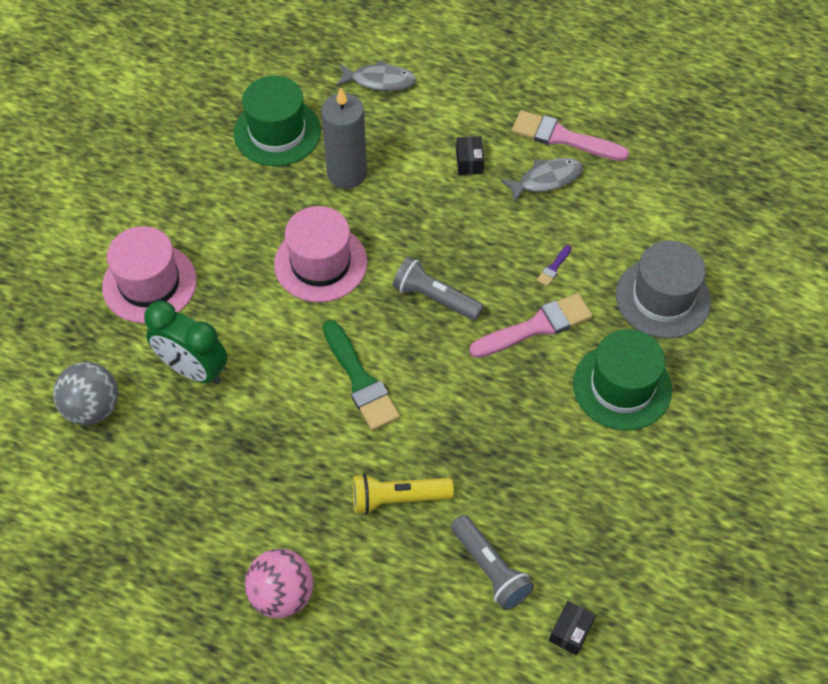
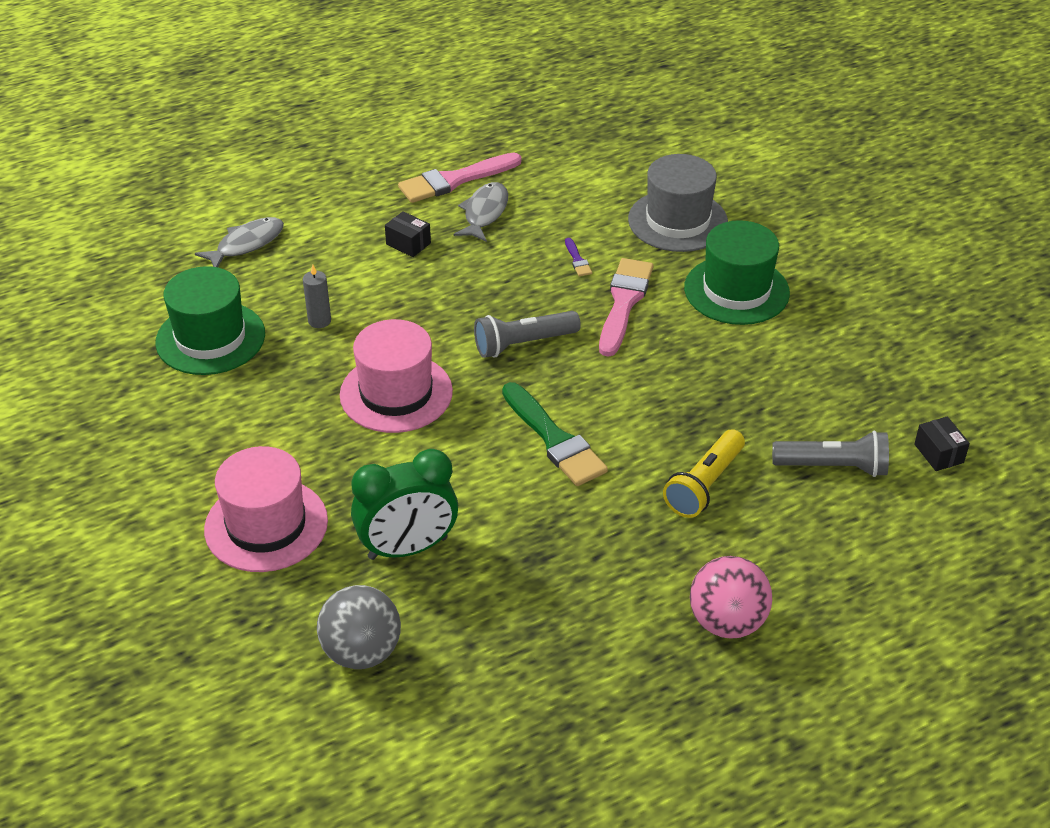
camera: 50 degrees left, 15 degrees down
grey candle [321,88,367,189] -> grey candle [303,264,331,328], size x0.48
green brush [323,320,400,431] -> green brush turned 45 degrees clockwise [502,382,608,486]

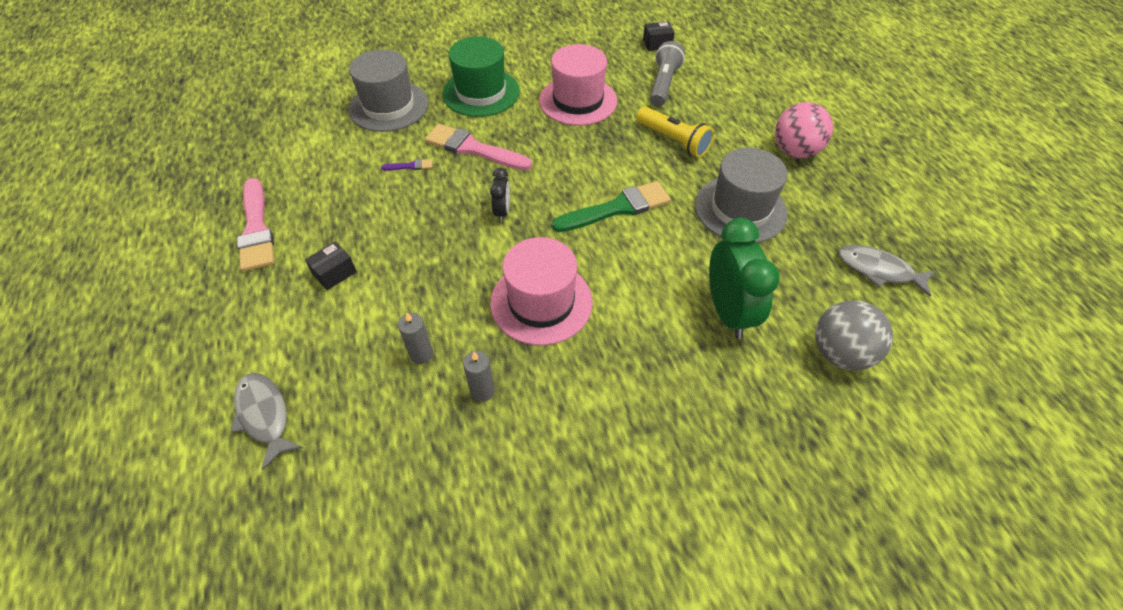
camera: 80 degrees left, 10 degrees up
green hat [155,266,265,375] -> none
pink hat [204,446,328,572] -> pink hat moved to [539,44,617,126]
grey fish [454,182,508,242] -> grey fish moved to [839,245,936,297]
grey flashlight [474,311,581,358] -> black clock [490,168,510,222]
none -> grey candle [463,351,495,402]
none -> grey hat [695,148,788,243]

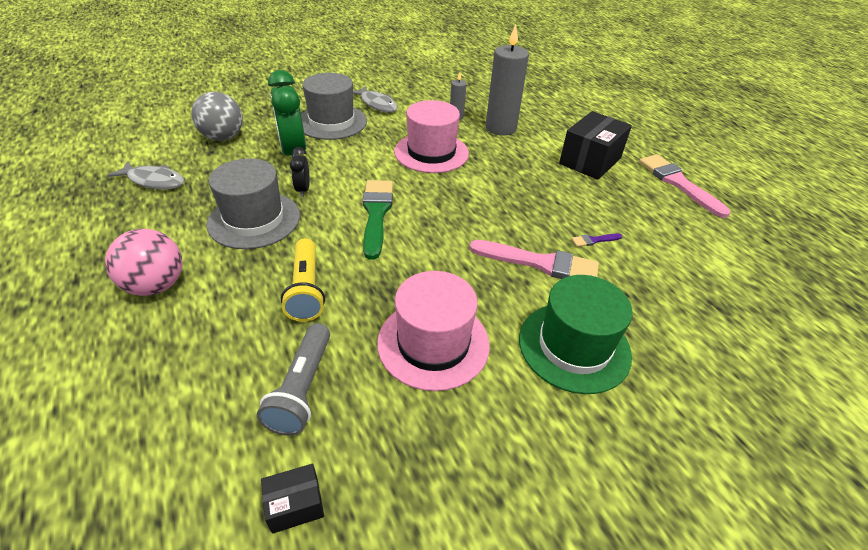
camera: 170 degrees right, 10 degrees down
grey fish [231,373,303,470] -> grey fish moved to [353,86,398,112]
black box [305,242,357,290] -> black box [559,111,632,180], size x2.04
grey hat [348,50,428,132] -> grey hat moved to [301,73,367,140]
grey candle [398,312,433,364] -> grey candle [486,25,529,135], size x2.09
black clock [490,168,510,222] -> black clock moved to [290,147,310,197]
green brush [552,181,671,232] -> green brush turned 120 degrees clockwise [363,180,393,260]
yellow flashlight [636,107,714,158] -> yellow flashlight turned 135 degrees counterclockwise [281,238,325,322]

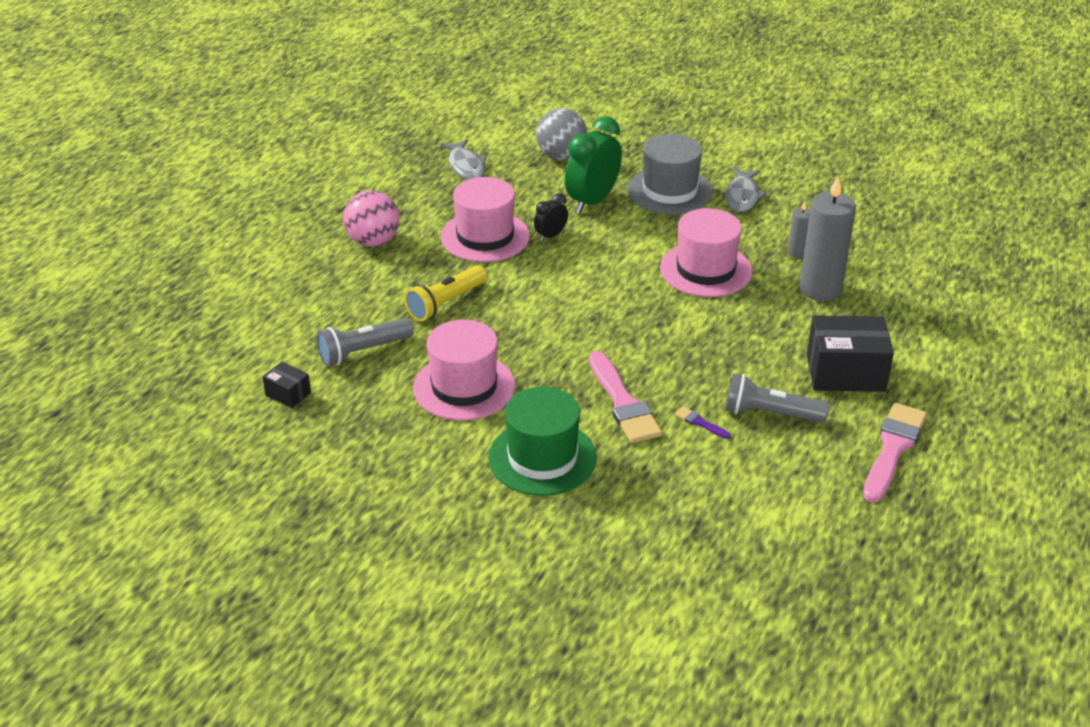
camera: 55 degrees right, 5 degrees down
grey hat [207,158,300,249] -> pink hat [441,177,530,262]
green brush [363,180,393,260] -> none
none -> grey flashlight [725,373,829,423]

